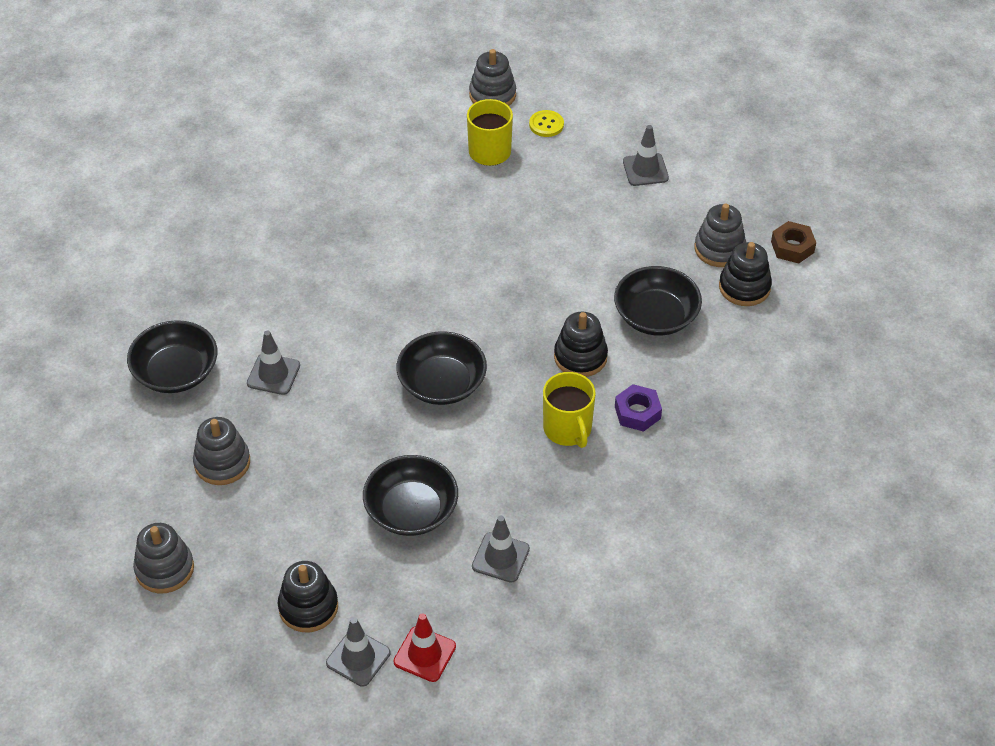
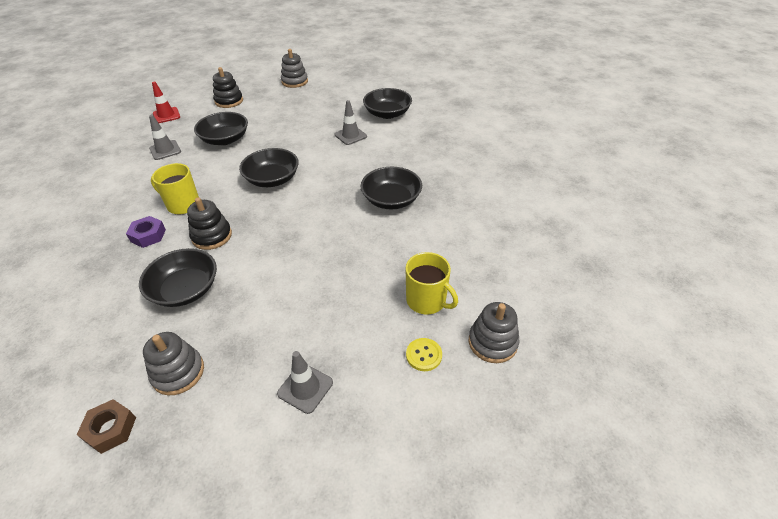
camera: 130 degrees right, 5 degrees down
grey stacking toy [193,417,250,485] -> none
grey traffic cone [326,617,390,687] -> none
black stacking toy [719,242,772,306] -> none
none -> black bowl [360,167,422,209]

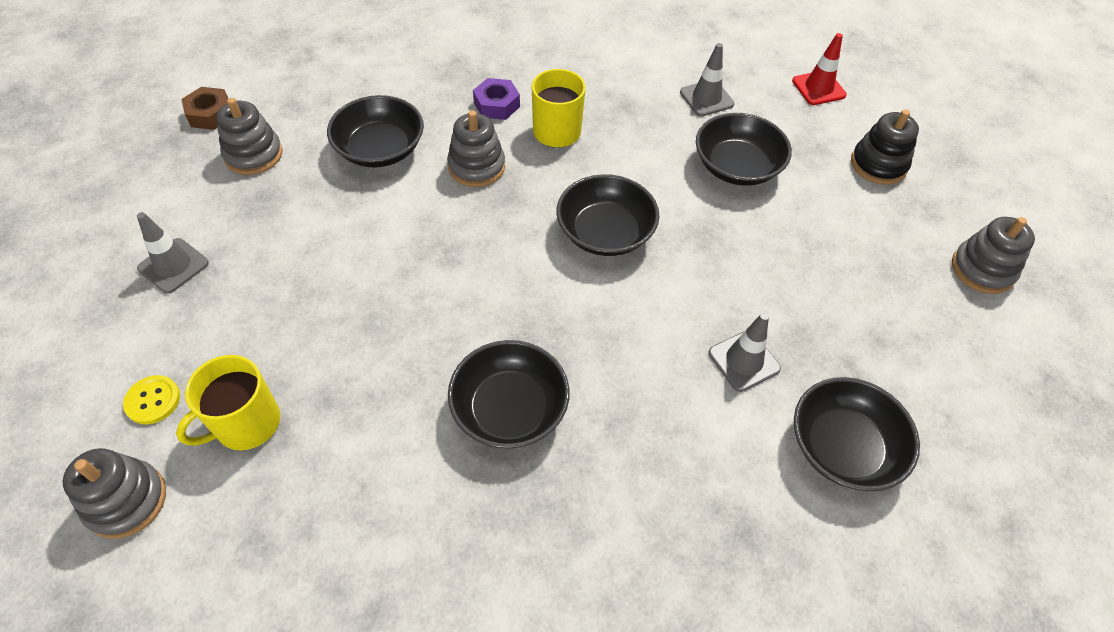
camera: 95 degrees right, 10 degrees up
black stacking toy [187,197,232,250] -> grey stacking toy [447,110,505,187]

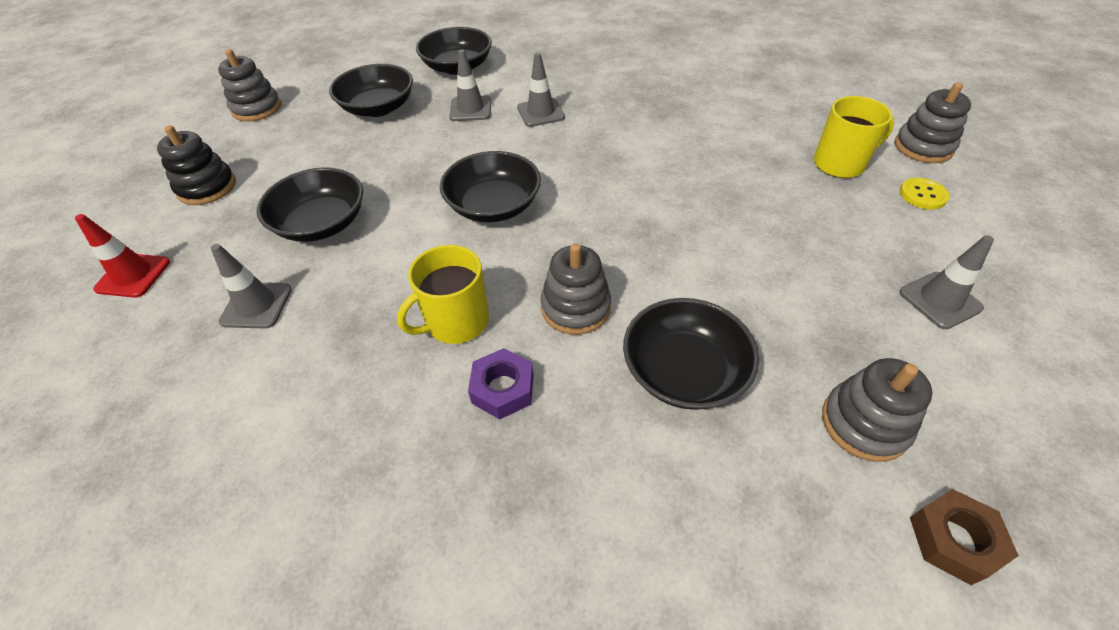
camera: 150 degrees left, 5 degrees down
black bowl [448,340,570,449] -> black bowl moved to [329,64,413,117]
none -> grey traffic cone [517,53,565,127]

